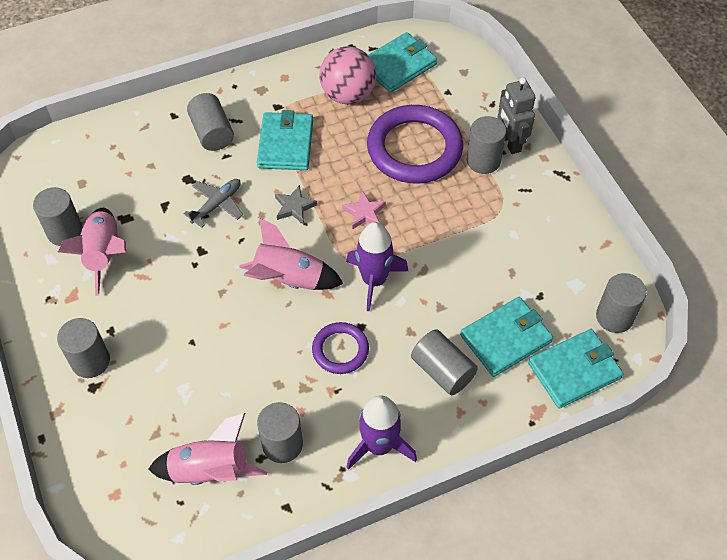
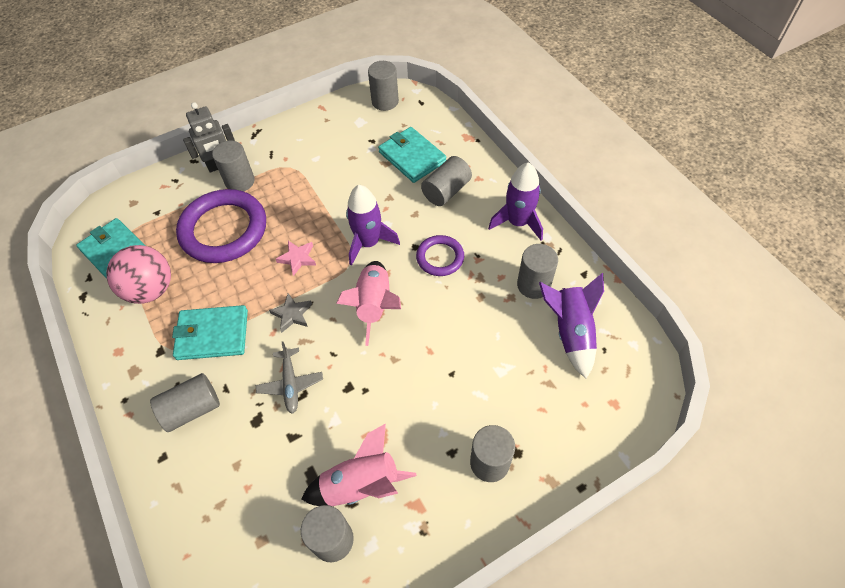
camera: 95 degrees left, 0 degrees up
pink rocket [148,413,267,485] -> purple rocket [539,273,604,379]
grey plane [183,179,243,228] -> grey plane turned 135 degrees counterclockwise [256,342,323,414]
turquoise wallet [528,329,624,409] -> none

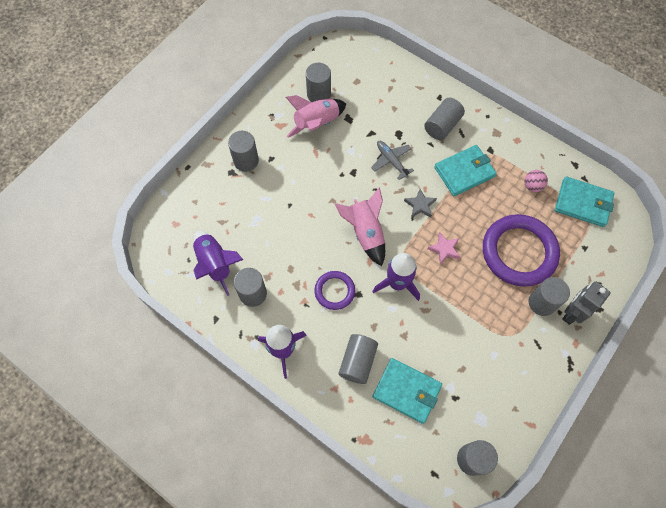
camera: 155 degrees right, 10 degrees up
pink ball [106,245,171,304] -> pink ball [524,170,548,192], size x0.50

